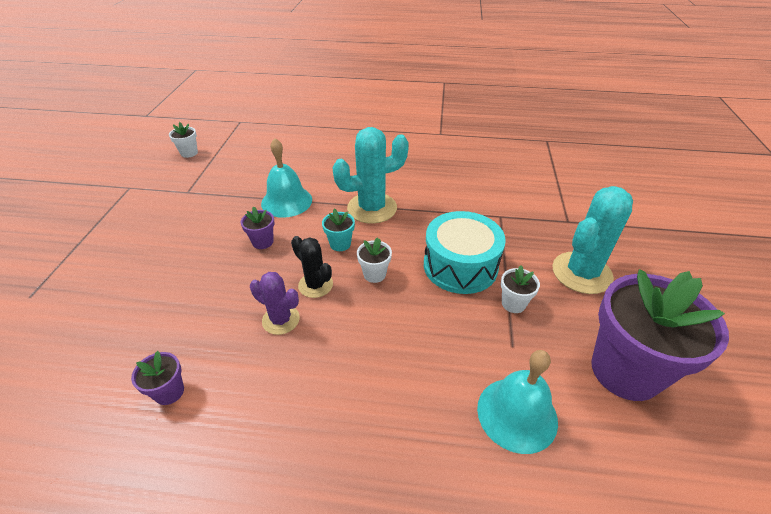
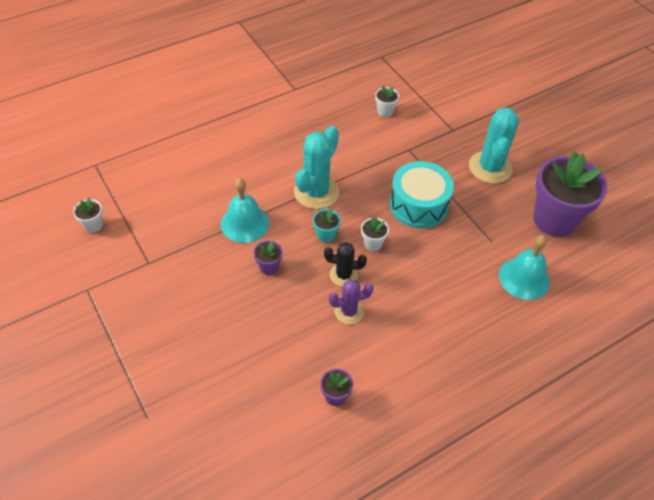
camera: 40 degrees left, 10 degrees up
white flower pot [501,265,540,313] -> white flower pot moved to [375,86,399,117]

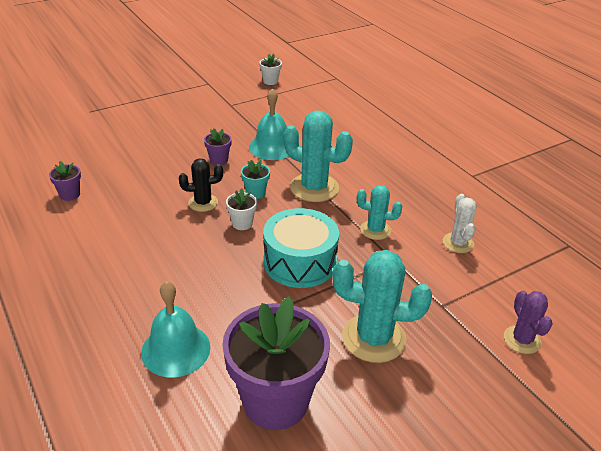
camera: 90 degrees right, 15 degrees down
black cactus [324,242,367,287] -> black cactus turned 75 degrees clockwise [179,158,223,212]
purple cactus [329,280,373,324] -> purple cactus moved to [504,291,552,354]
white flower pot [375,86,399,117] -> white cactus [443,194,477,253]
none -> turquoise cactus [357,185,402,240]

